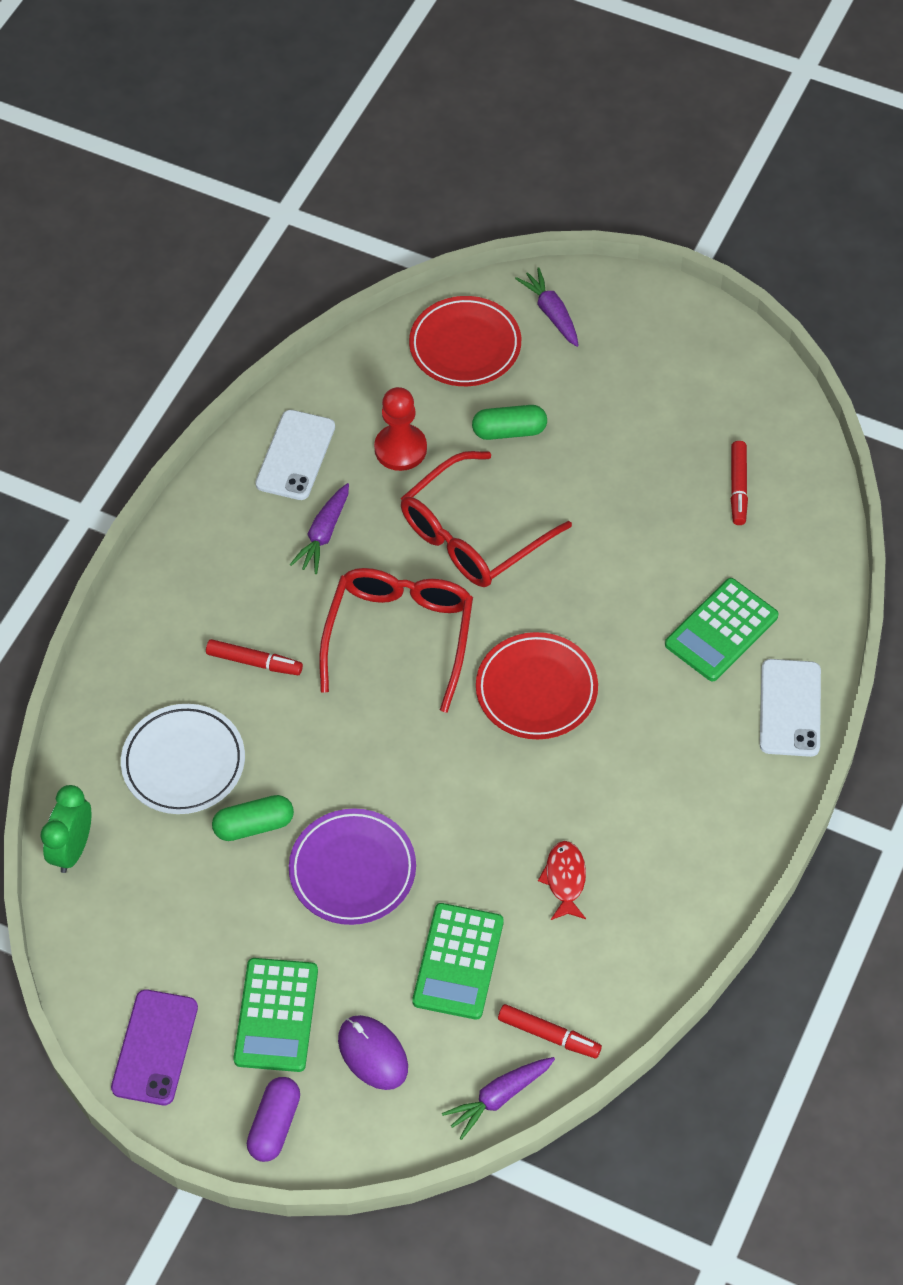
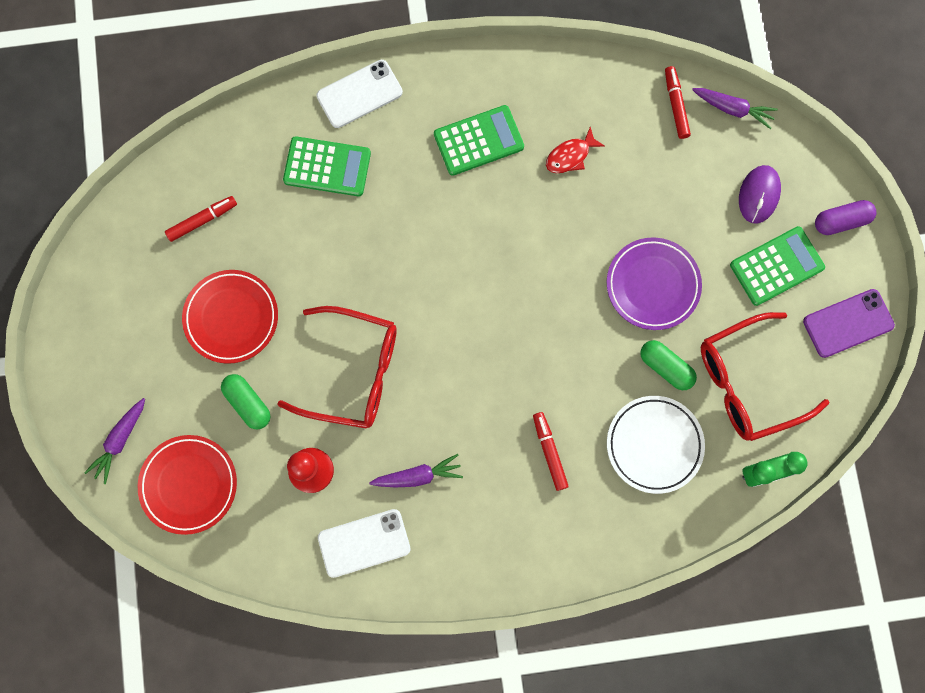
camera: 125 degrees left, 20 degrees up
red glasses [319,568,473,713] -> red glasses moved to [701,312,830,441]
green calculator [412,903,504,1020] -> green calculator moved to [434,105,524,176]
red plate [476,632,598,739] -> red plate moved to [182,270,278,364]

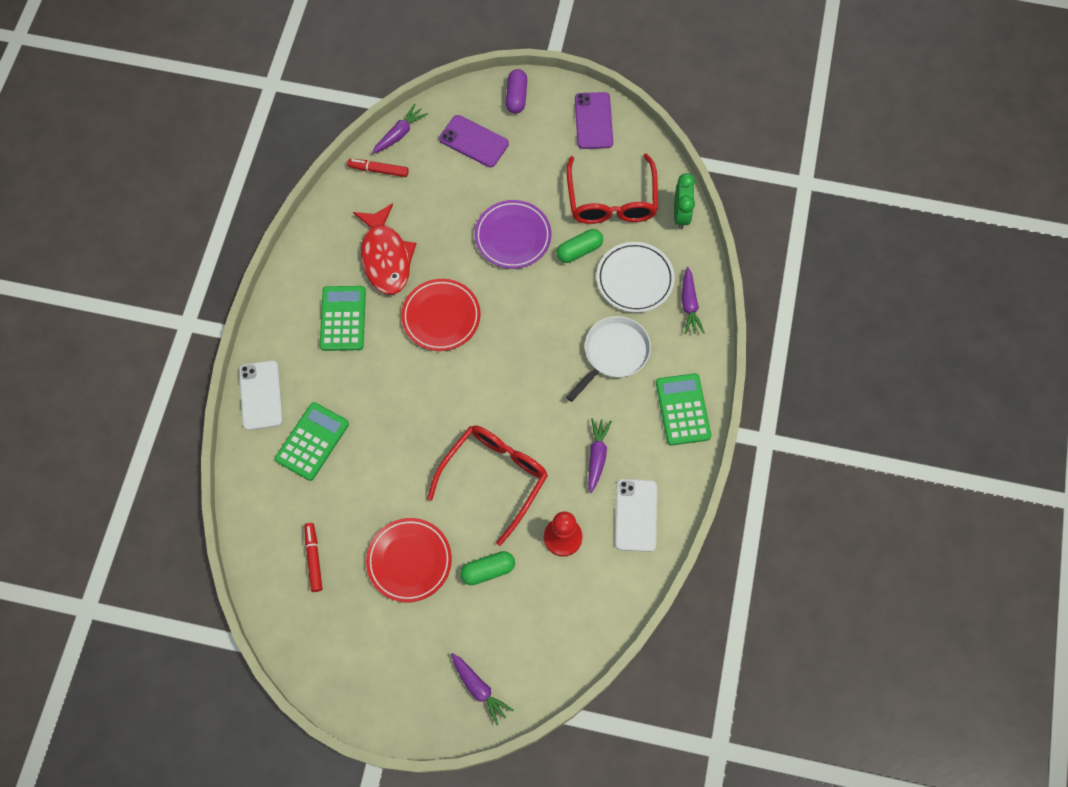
camera: 70 degrees left, 10 degrees down
red plate [138,435,237,535] -> red plate moved to [401,279,481,351]
red marker [533,412,569,491] -> white pan [566,316,651,402]
red fish [546,127,605,173] -> red fish [353,203,416,294], size x1.94
green calculator [730,226,825,306] -> green calculator moved to [656,373,711,446]
purple mouse [739,165,781,224] -> purple phone [439,115,509,167]
none -> purple carrot [682,267,705,335]

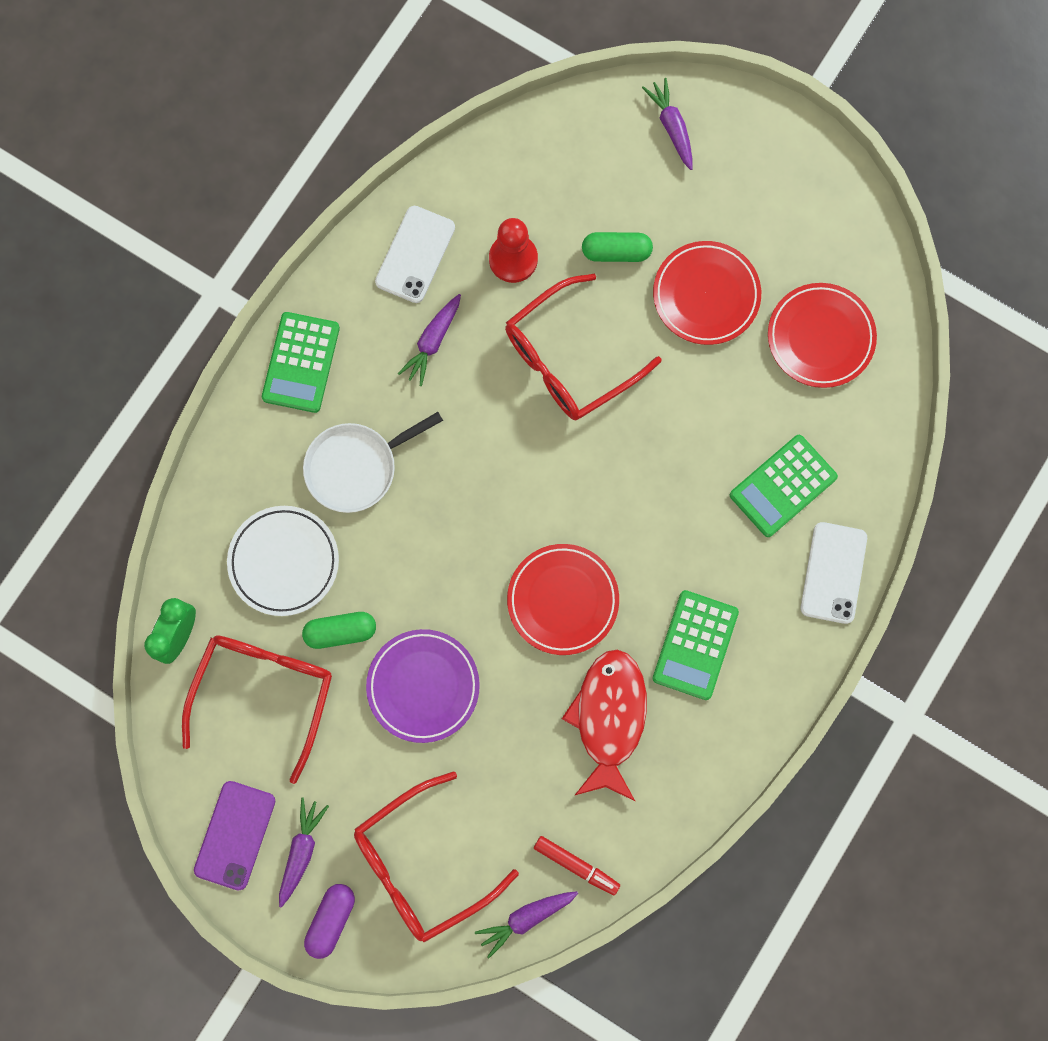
camera: 160 degrees left, 10 degrees up
red marker [304,523,322,592] -> red plate [768,283,877,388]
purple phone [439,115,509,167] -> red glasses [354,772,519,942]
purple carrot [682,267,705,335] -> purple carrot moved to [279,798,329,908]

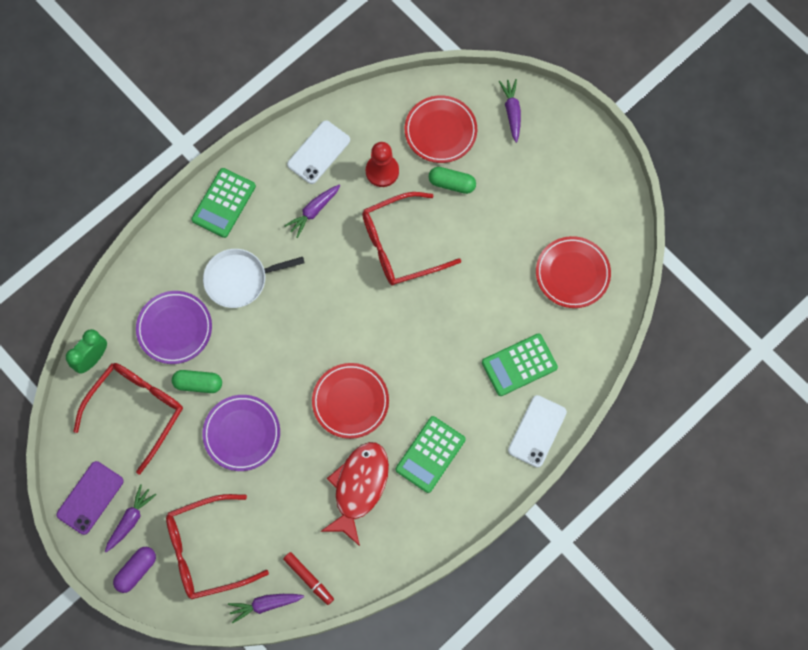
camera: 15 degrees right, 5 degrees down
white plate [227,506,339,616] -> purple plate [136,291,212,364]
red plate [653,241,761,345] -> red plate moved to [405,95,477,163]

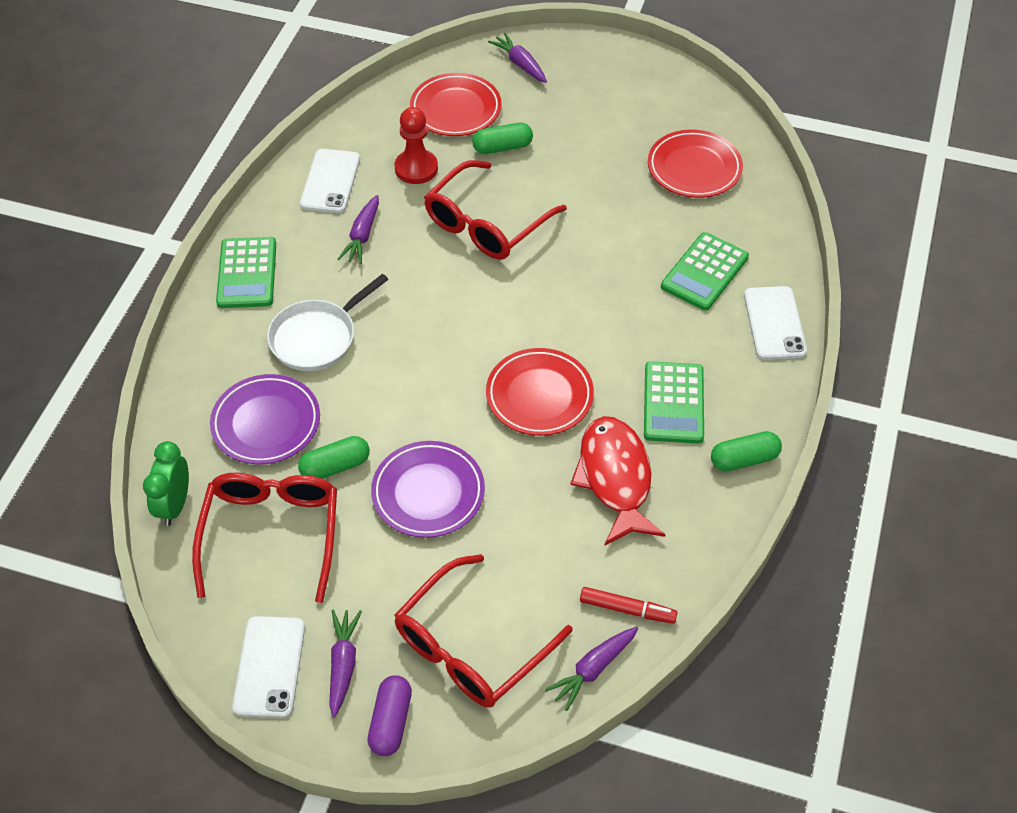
camera: 30 degrees left, 20 degrees down
purple phone [56,461,123,535] -> white phone [232,616,305,718]
none -> green capsule [711,431,782,471]

